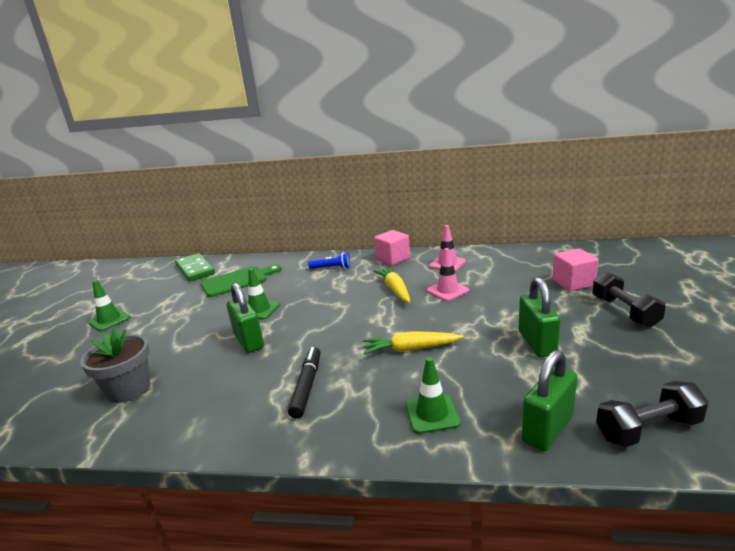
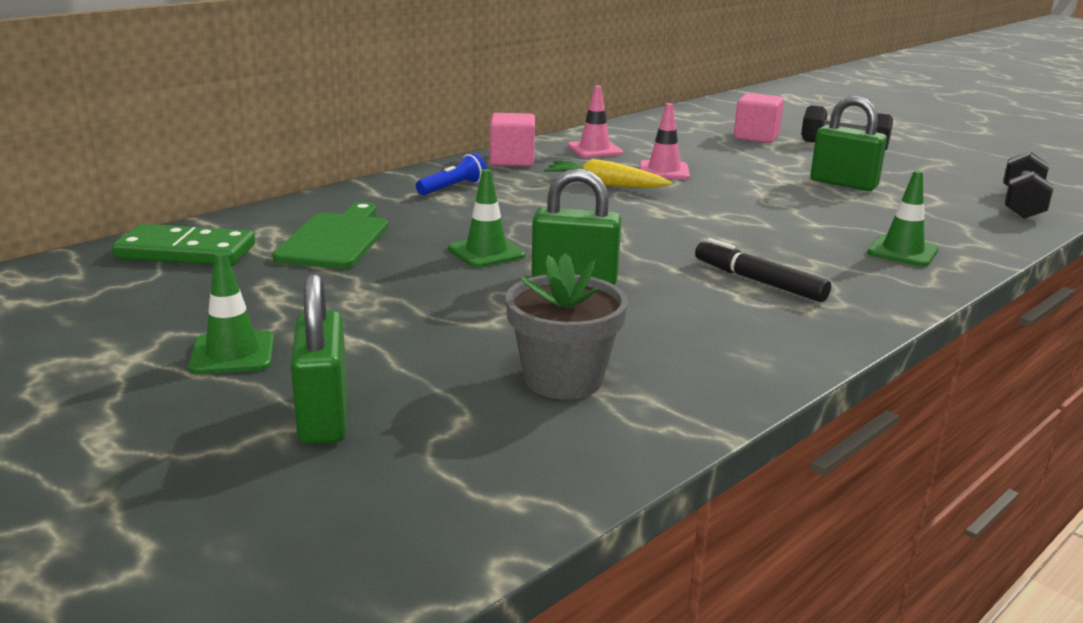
camera: 55 degrees left, 0 degrees up
yellow carrot [363,331,463,355] -> none
green padlock [522,350,577,451] -> green padlock moved to [290,273,347,445]

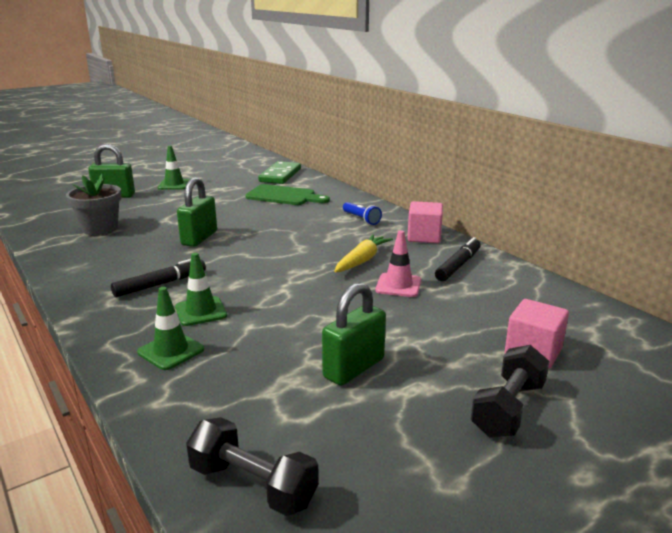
camera: 100 degrees right, 0 degrees up
green traffic cone [448,169,525,268] -> green traffic cone moved to [175,253,227,326]
pink traffic cone [567,85,623,158] -> black marker [435,237,481,281]

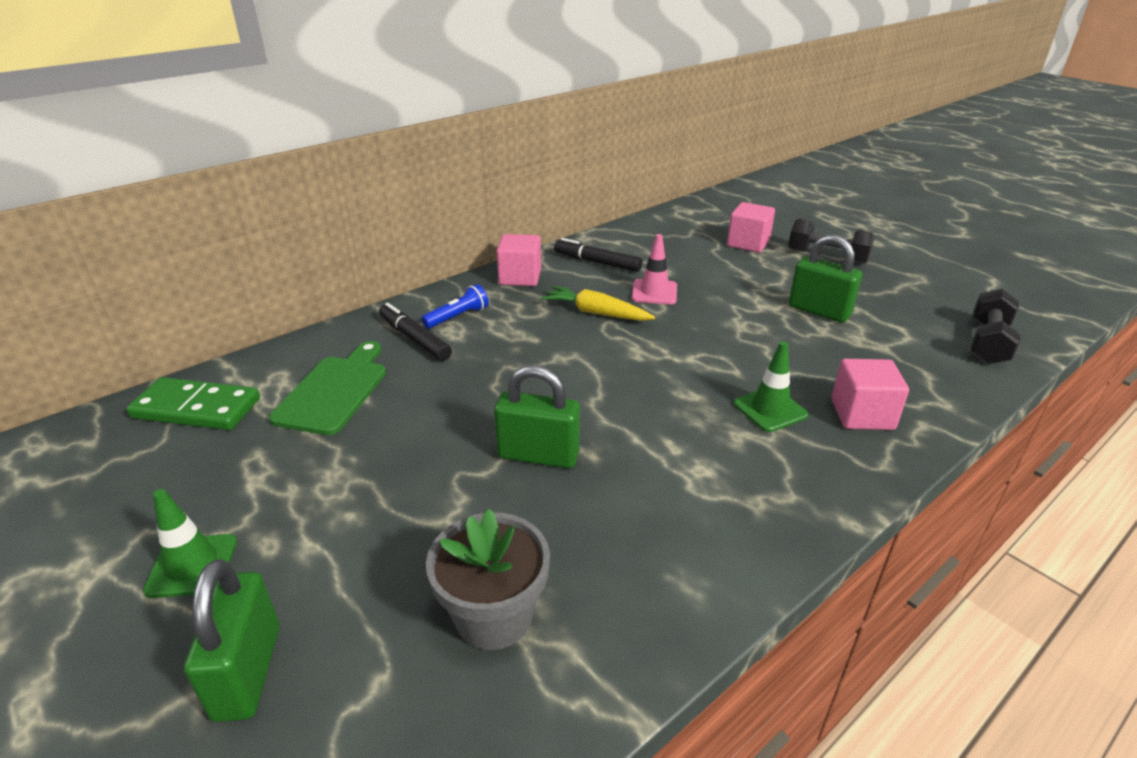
camera: 95 degrees left, 10 degrees up
black marker [111,259,206,297] -> black marker moved to [379,303,452,361]
green traffic cone [137,287,204,370] -> pink cube [831,359,909,430]

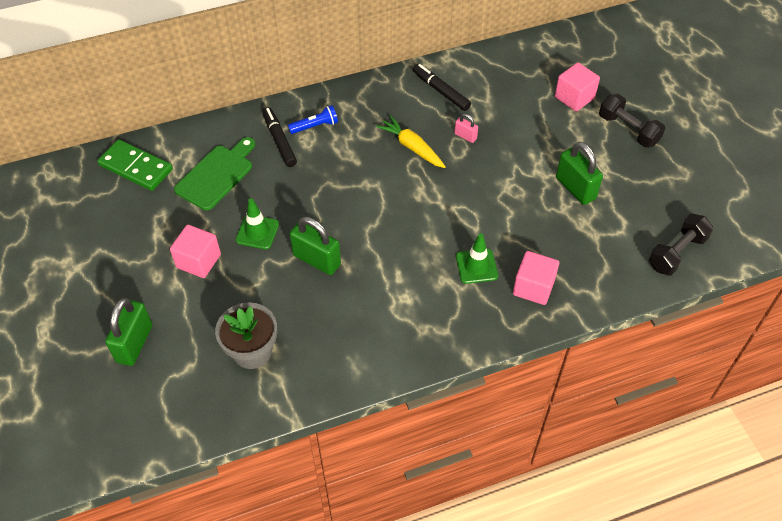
camera: 20 degrees right, 20 degrees up
green traffic cone [143,489,237,598] -> green traffic cone moved to [236,198,279,249]
pink cube [497,234,541,286] -> pink cube moved to [170,225,221,278]
pink traffic cone [632,234,677,304] -> pink padlock [454,114,478,143]

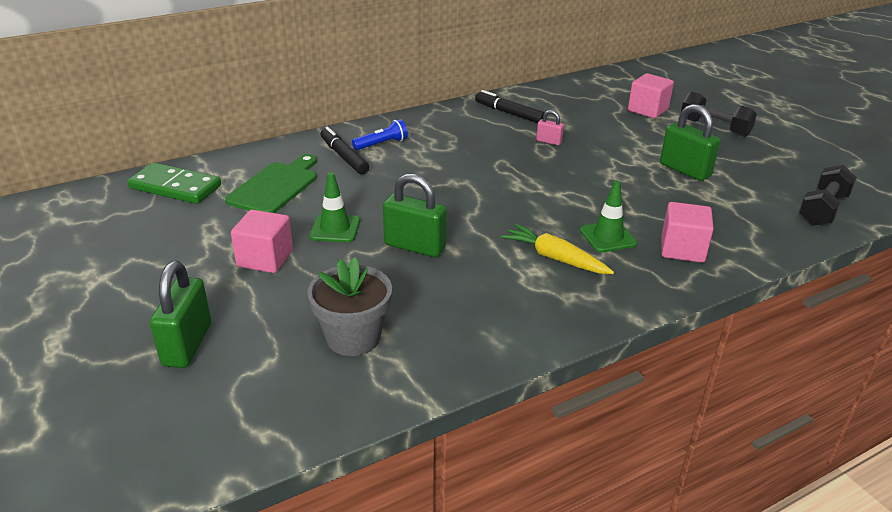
camera: 10 degrees left, 20 degrees down
yellow carrot [376,115,445,168] -> yellow carrot moved to [501,224,614,274]

